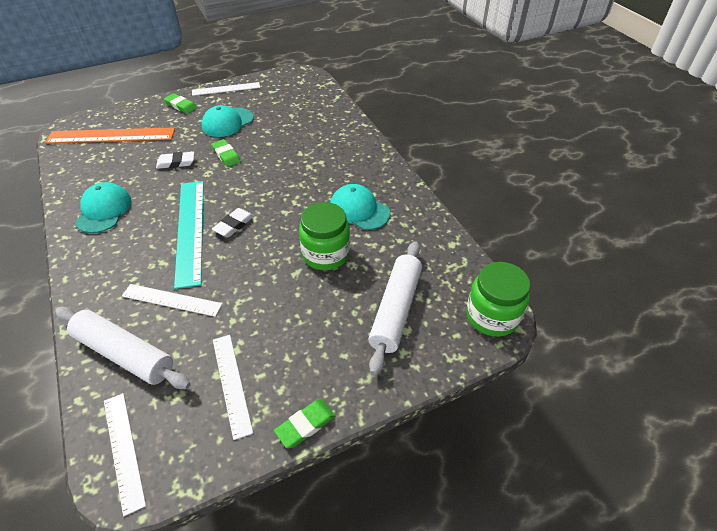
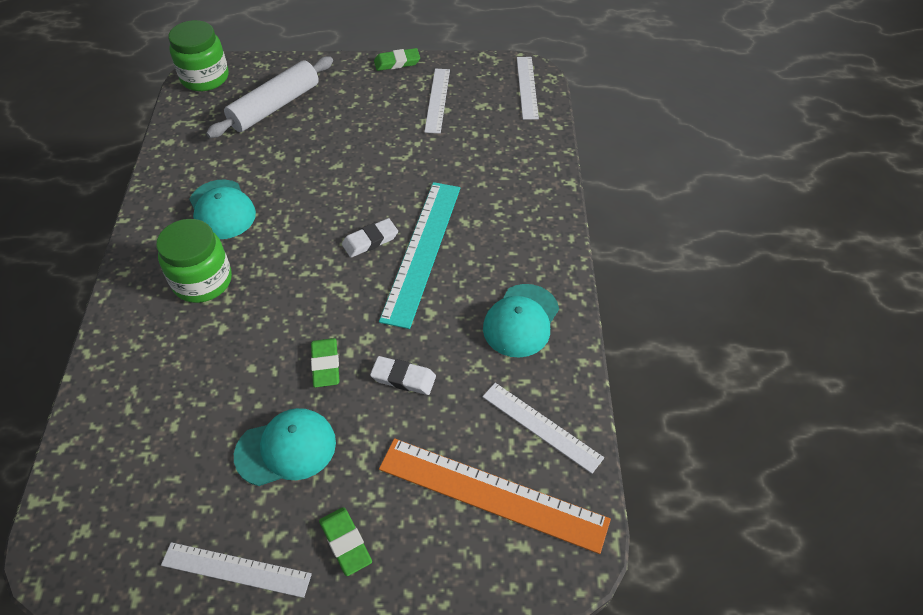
camera: 155 degrees left, 5 degrees up
white rolling pin [55,307,191,389] -> none
white ruler [122,284,223,317] -> white ruler moved to [482,383,604,474]
green jar [299,202,350,270] -> green jar moved to [156,219,232,303]

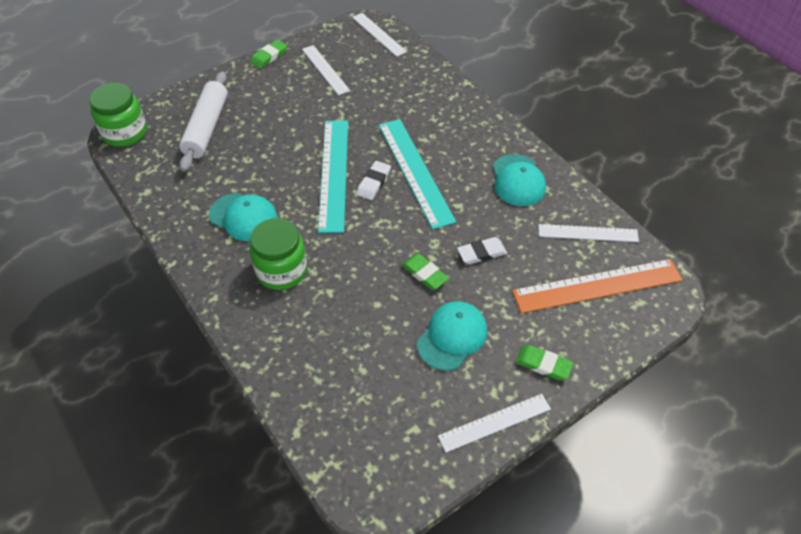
camera: 35 degrees left, 0 degrees up
none -> turquoise ruler [318,121,348,233]

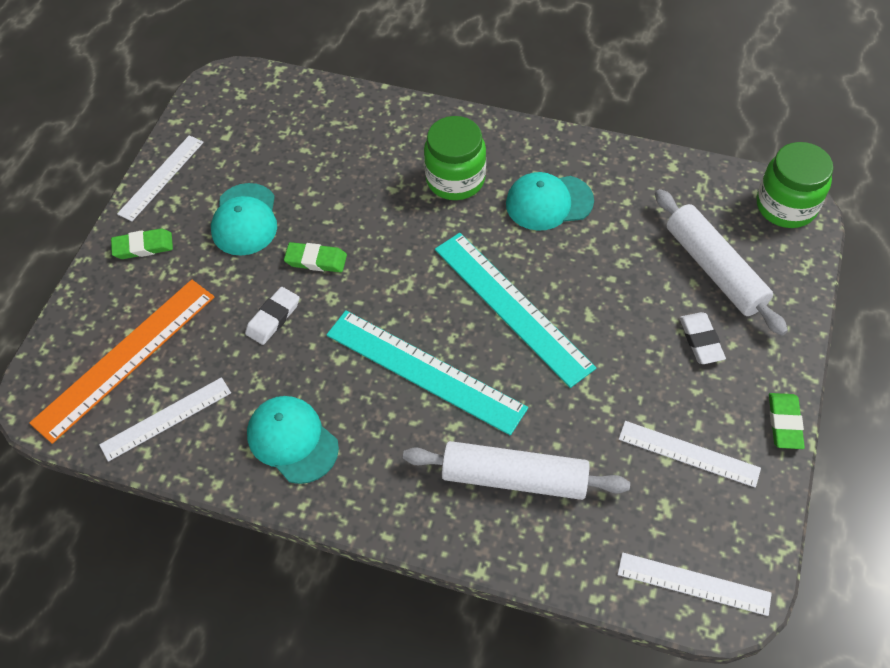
camera: 145 degrees right, 5 degrees up
white eraser [357,161,391,200] -> white eraser moved to [679,312,726,364]
none -> white rolling pin [403,441,630,500]

